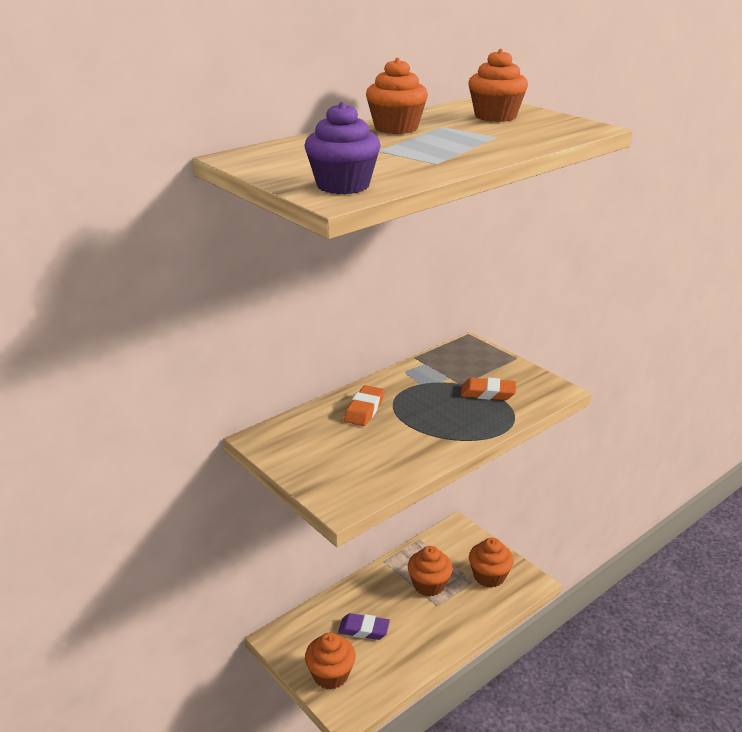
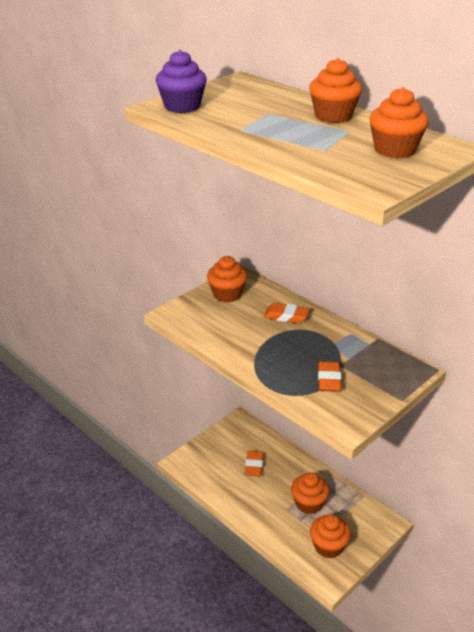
camera: 85 degrees right, 5 degrees up
orange cupcake [305,633,356,689] -> orange cupcake moved to [207,256,248,302]
purple eraser [338,613,390,640] -> orange eraser [245,451,264,477]

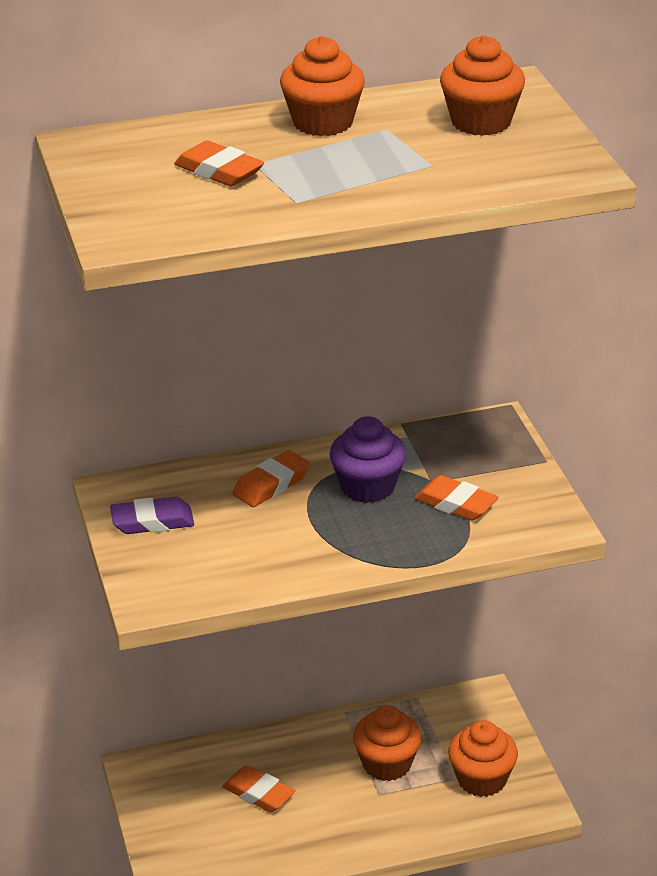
camera: 60 degrees left, 0 degrees up
purple cupcake [156,50,207,113] -> purple cupcake moved to [330,416,406,503]
orange cupcake [207,256,248,302] -> purple eraser [110,497,194,534]
none -> orange eraser [174,141,264,187]

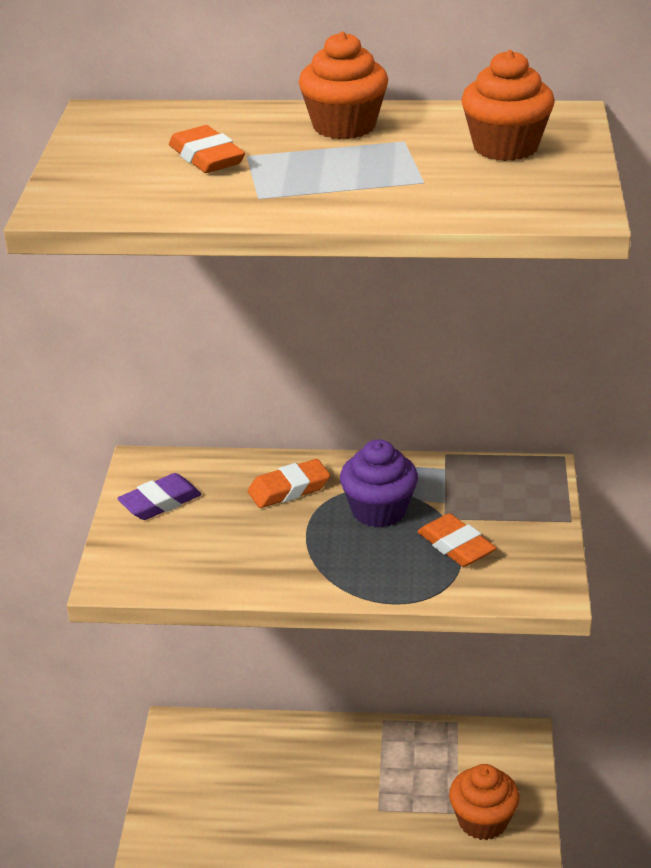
camera: 20 degrees right, 0 degrees up
purple eraser [110,497,194,534] -> purple eraser turned 45 degrees counterclockwise [117,473,202,520]
orange eraser [222,765,295,812] -> none
orange cupcake [353,705,422,781] -> none

